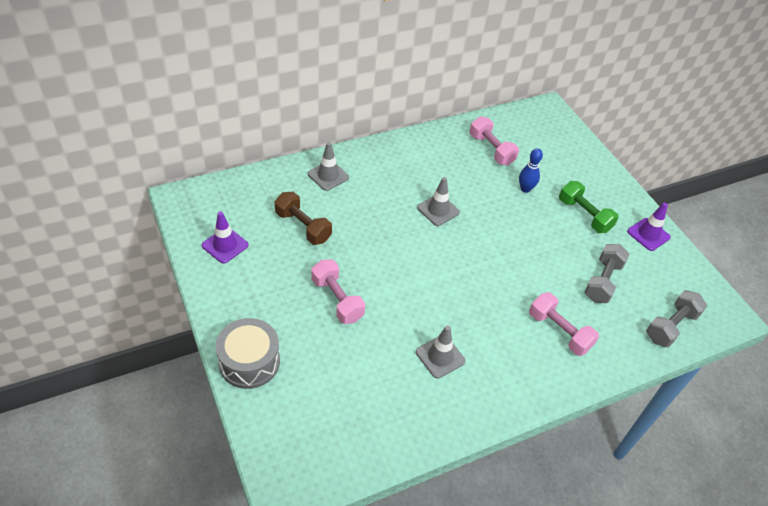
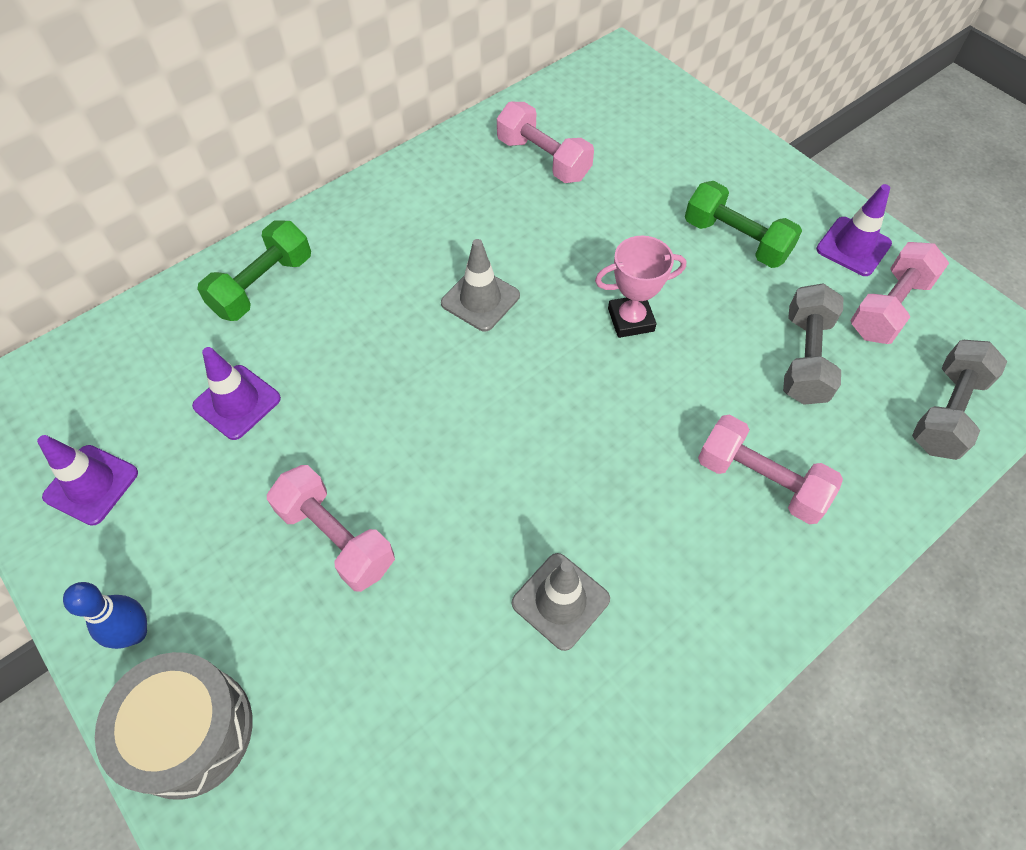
camera: 10 degrees left, 10 degrees up
brown dumbbell [274,192,332,245] -> purple traffic cone [192,347,281,440]
grey traffic cone [308,142,349,191] -> green dumbbell [197,220,311,321]
blue bowling pin [519,148,543,193] -> blue bowling pin moved to [63,582,147,649]
none -> pink trophy [595,235,686,338]
none -> pink dumbbell [850,242,949,344]

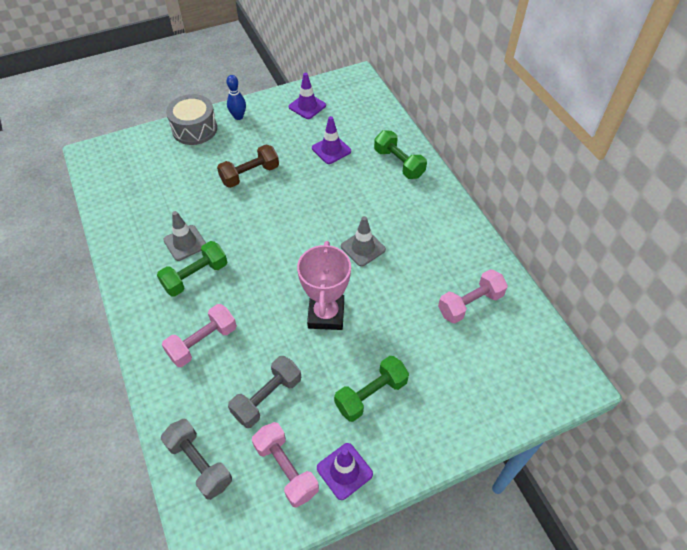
camera: 105 degrees right, 5 degrees down
pink dumbbell [267,465,395,592] -> brown dumbbell [217,145,279,188]
pink trophy [595,235,686,338] -> pink trophy [297,241,351,330], size x1.51
grey dumbbell [783,283,843,405] -> grey dumbbell turned 75 degrees counterclockwise [228,356,301,428]
none -> green dumbbell [157,241,227,297]

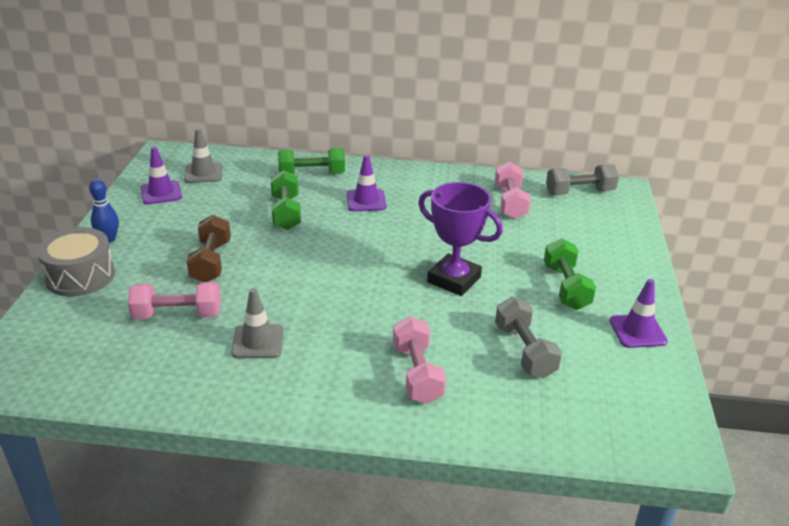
camera: 60 degrees left, 20 degrees down
green dumbbell [157,241,227,297] -> green dumbbell moved to [271,170,301,230]
grey dumbbell [161,419,232,500] -> grey dumbbell moved to [546,164,619,195]
pink dumbbell [252,422,319,508] -> pink dumbbell moved to [128,282,221,319]
pink trophy [297,241,351,330] -> purple trophy [418,182,503,296]
purple traffic cone [312,116,351,164] -> purple traffic cone moved to [347,155,386,211]
grey traffic cone [341,216,386,266] -> grey traffic cone moved to [184,128,222,183]

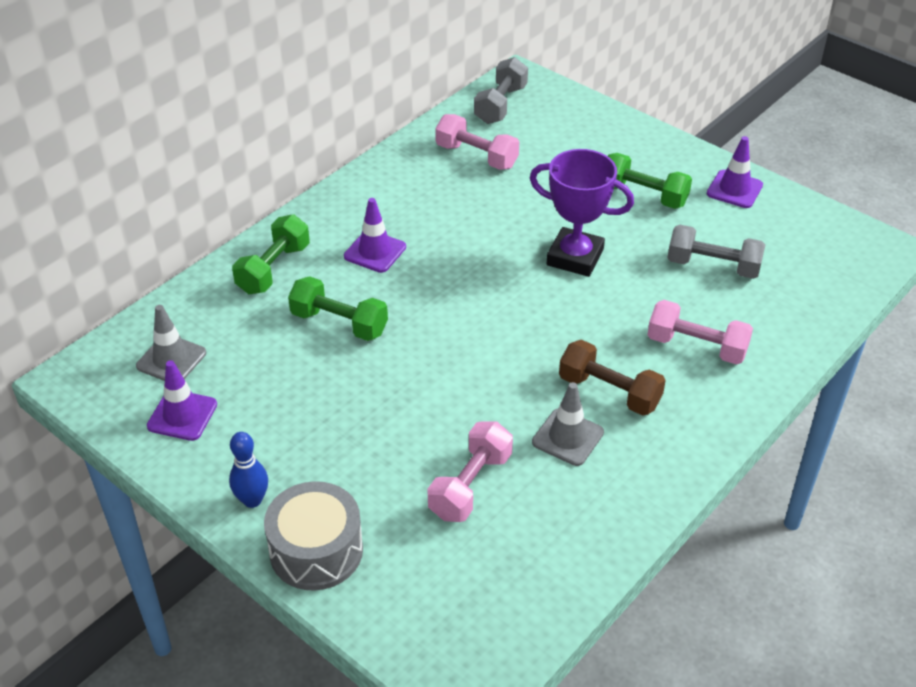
camera: 55 degrees left, 10 degrees up
brown dumbbell [186,215,231,282] -> brown dumbbell moved to [559,340,666,416]
purple trophy [418,182,503,296] -> purple trophy turned 45 degrees clockwise [530,149,634,277]

